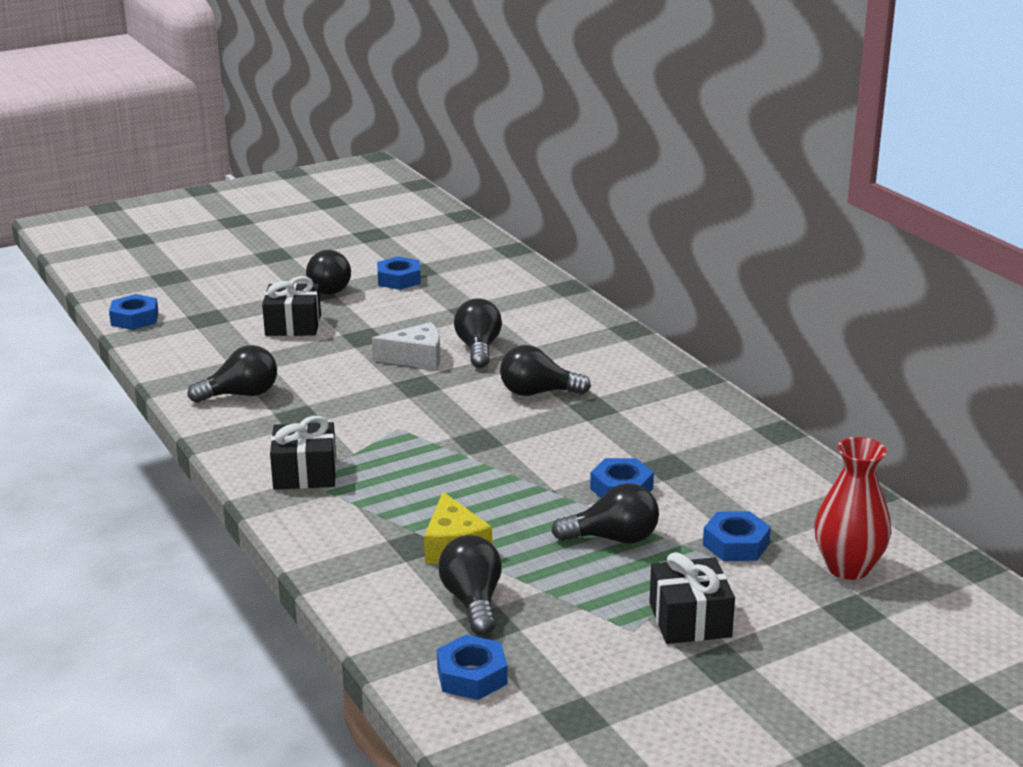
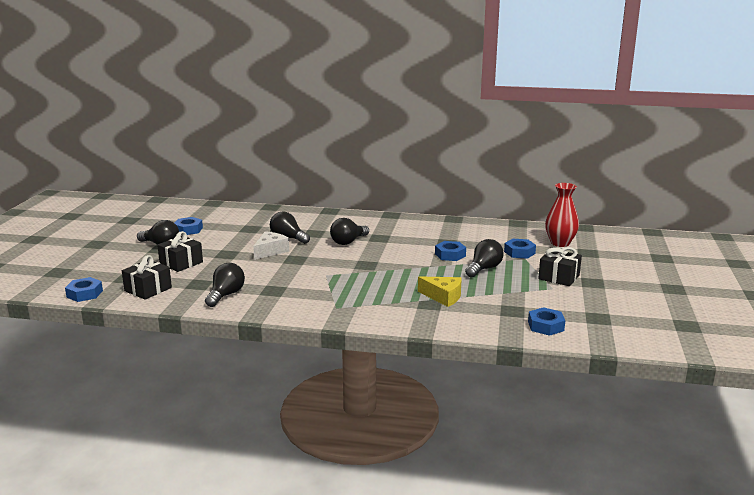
camera: 50 degrees left, 5 degrees down
black gift [270,416,336,490] -> black gift moved to [122,255,172,300]
black light bulb [438,535,502,635] -> none

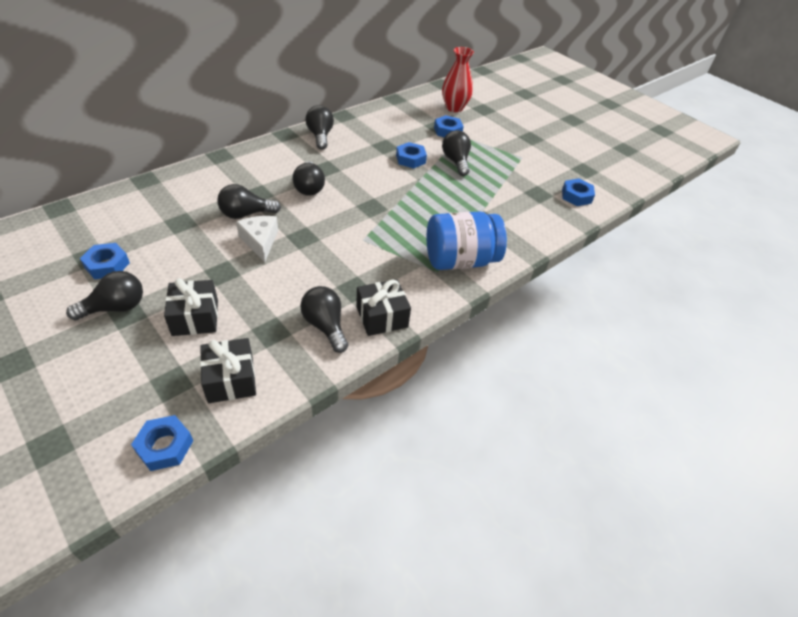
camera: 55 degrees left, 25 degrees up
yellow cheese [418,276,462,307] -> none
black gift [538,247,582,286] -> black gift moved to [356,279,411,336]
none -> black light bulb [306,105,334,150]
none -> blue jar [427,212,507,270]

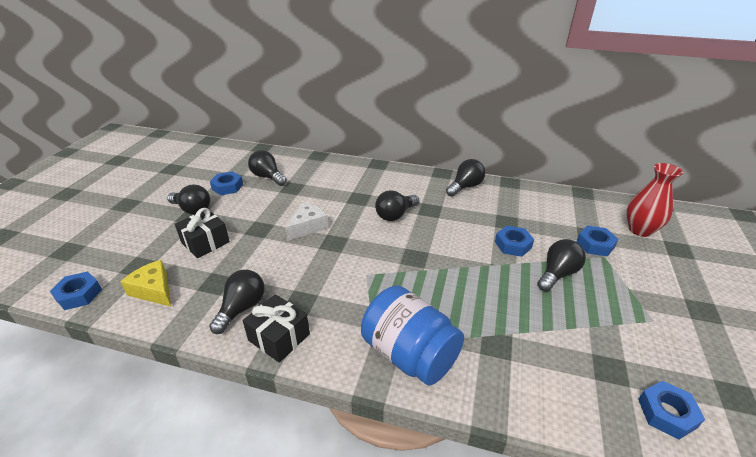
camera: 60 degrees right, 10 degrees down
black gift [200,338,256,403] -> yellow cheese [120,260,171,307]
black light bulb [217,184,281,219] -> black light bulb moved to [248,150,287,186]

